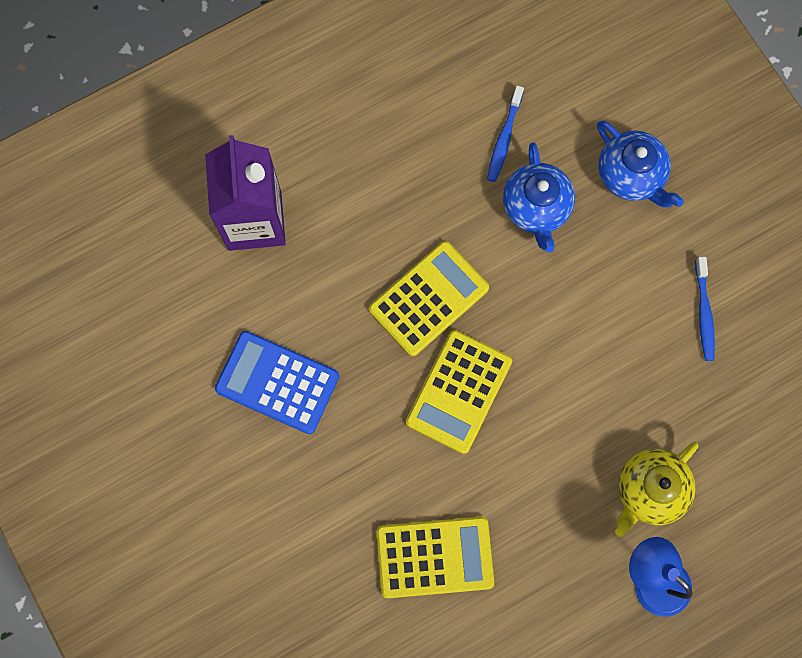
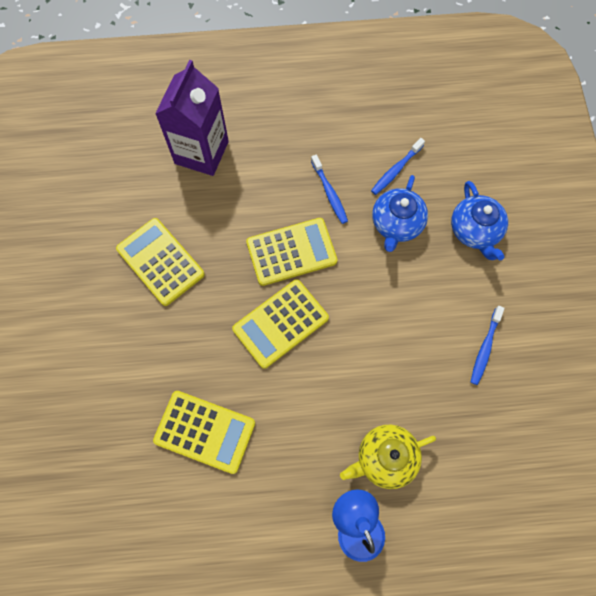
camera: 25 degrees right, 5 degrees down
blue calculator [215,331,339,434] -> yellow calculator [116,218,205,306]
none -> blue toothbrush [311,155,348,224]

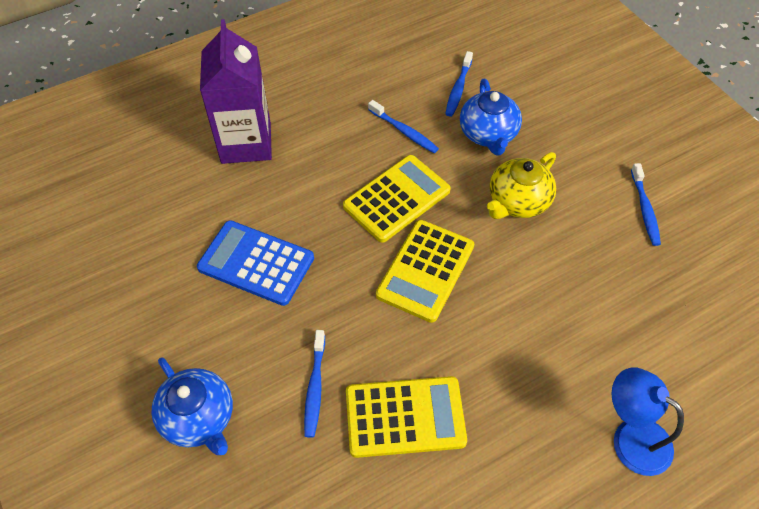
camera: 25 degrees left, 15 degrees down
yellow calculator [116,218,205,306] -> blue calculator [197,220,314,306]
yellow teapot [340,425,436,489] -> yellow teapot moved to [487,152,556,219]
blue teapot [451,181,508,260] -> blue teapot moved to [151,357,233,455]
none -> blue toothbrush [304,330,325,438]

